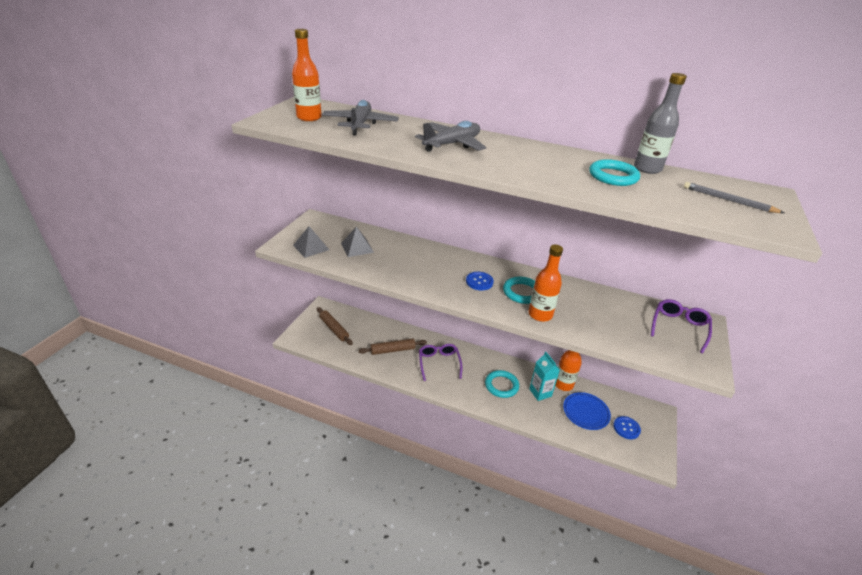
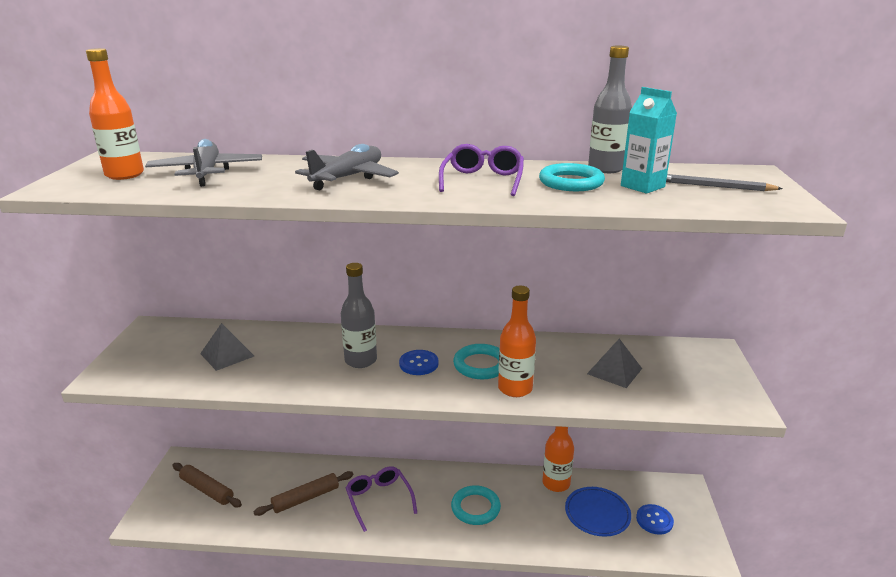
camera: 15 degrees left, 10 degrees down
grey pyramid [293,226,329,258] -> grey pyramid moved to [587,339,642,388]
turquoise carton [529,352,560,401] -> turquoise carton moved to [621,87,677,194]
purple glasses [651,299,712,353] -> purple glasses moved to [439,144,524,196]
none -> grey bottle [341,263,377,368]

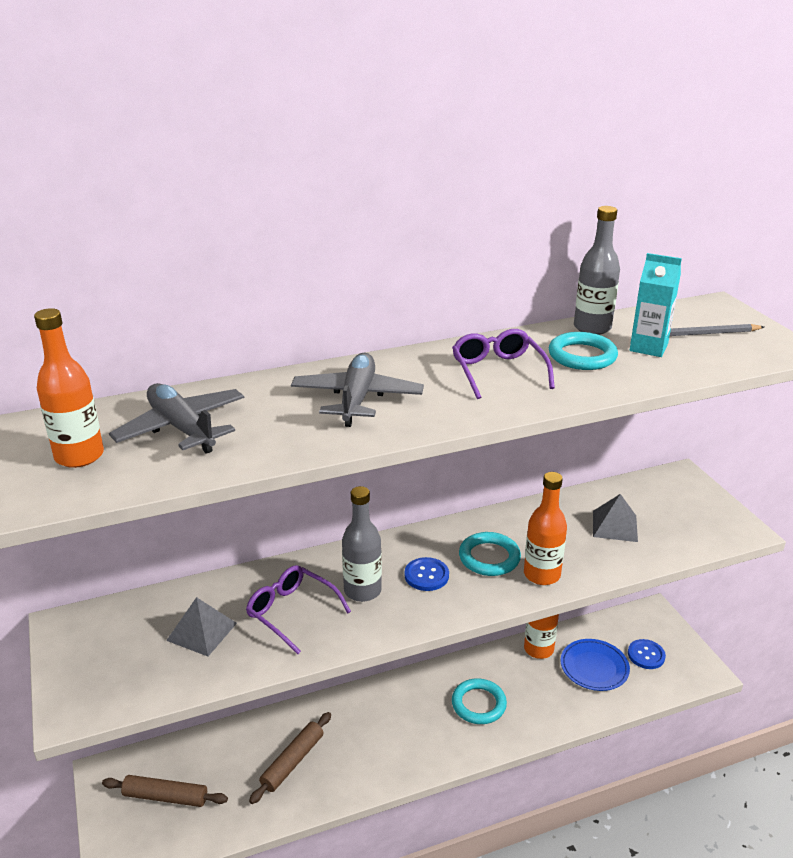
camera: 25 degrees left, 5 degrees up
purple glasses [345,466,417,532] -> purple glasses moved to [246,565,351,654]

